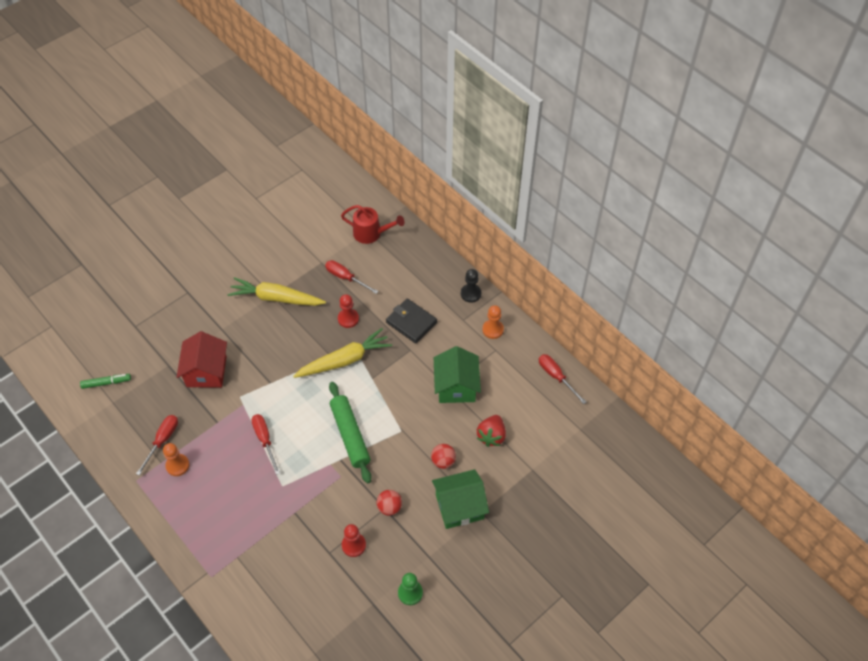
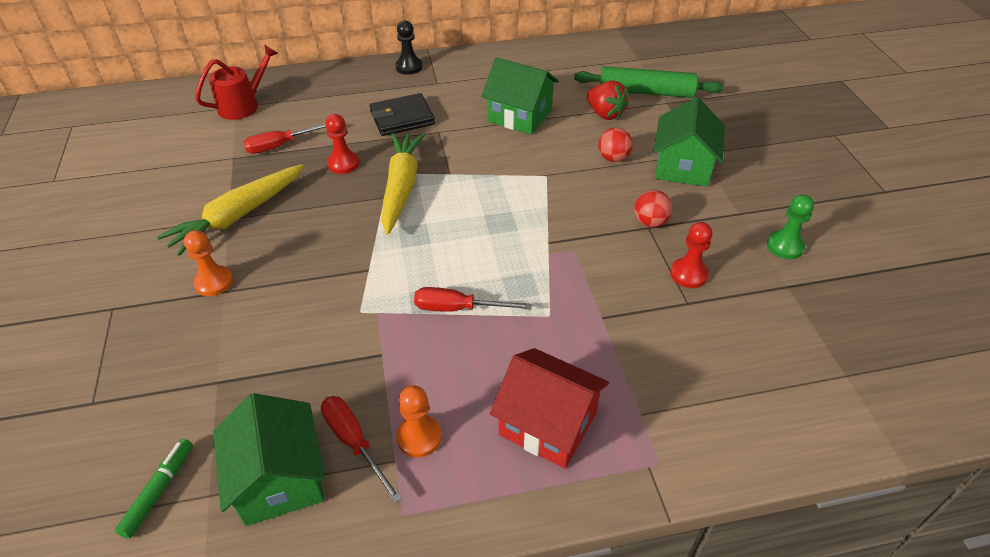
camera: 60 degrees left, 10 degrees down
red house [177,331,227,388] -> red house moved to [490,348,609,468]
green rolling pin [329,382,371,483] -> green rolling pin moved to [574,66,724,98]
orange pawn [482,305,504,339] -> orange pawn moved to [184,230,233,296]
red screwdriver [539,354,586,404] -> none
none -> green house [213,393,325,526]

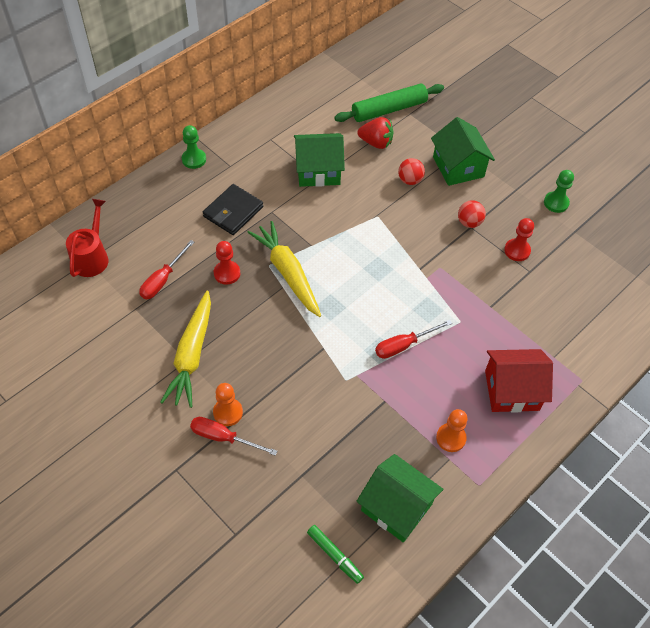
camera: 35 degrees left, 10 degrees up
green marker [115,439,193,539] -> green marker turned 150 degrees clockwise [307,525,364,584]
red screwdriver [321,396,402,503] -> red screwdriver moved to [190,417,277,456]
black pawn [395,20,423,75] -> green pawn [182,125,206,169]

